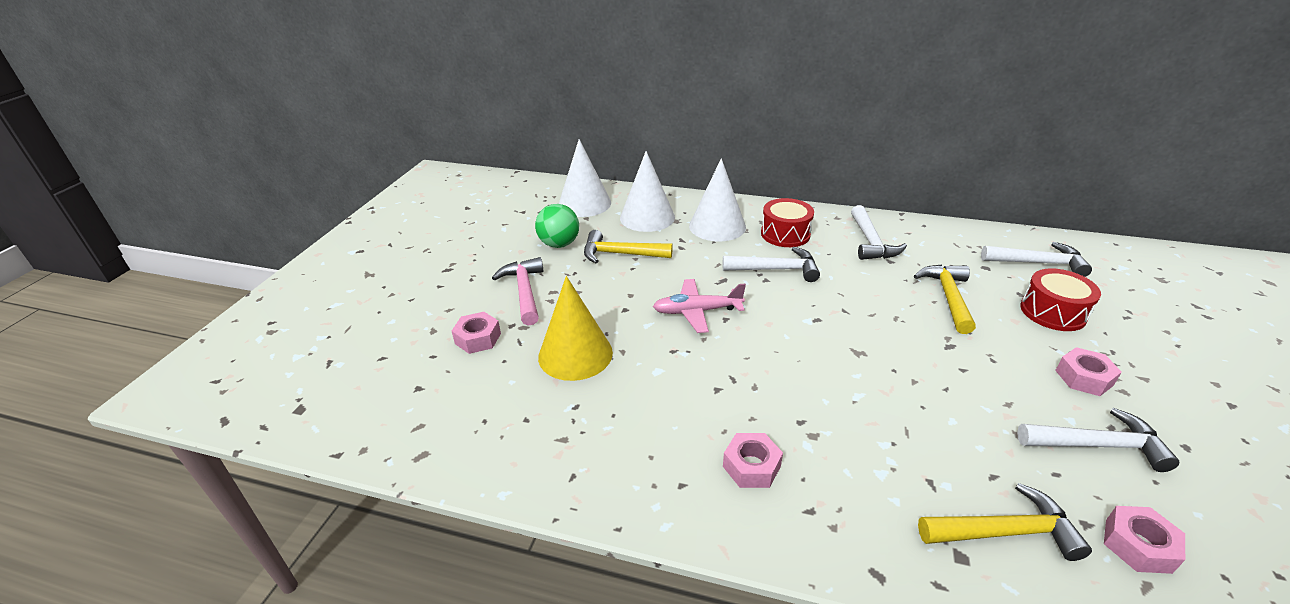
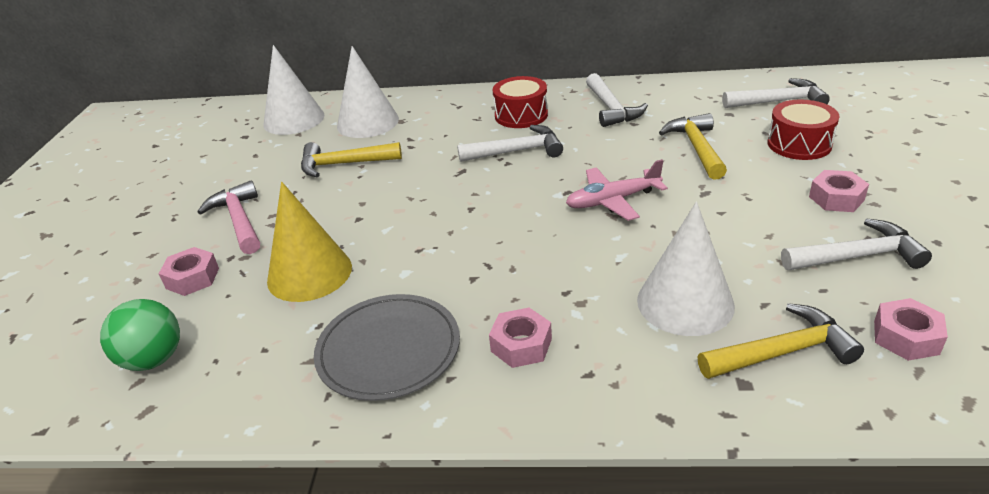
camera: 10 degrees left, 0 degrees up
green ball [535,204,579,248] -> green ball moved to [100,299,180,371]
pink plane [653,279,746,333] -> pink plane moved to [566,159,668,221]
white cone [689,158,746,241] -> white cone moved to [637,202,735,336]
none -> grey plate [314,294,460,401]

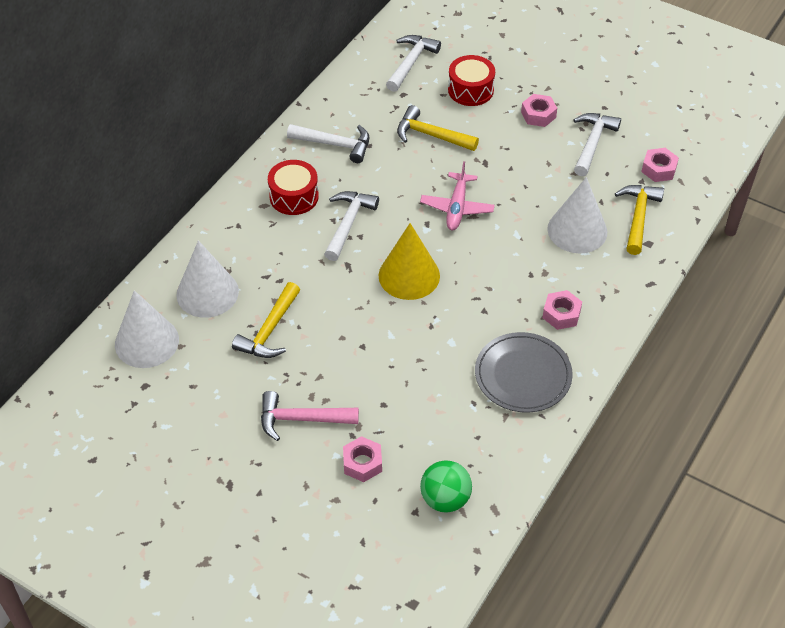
camera: 65 degrees left, 15 degrees up
yellow cone [267,182,352,302] -> yellow cone moved to [379,223,440,300]

